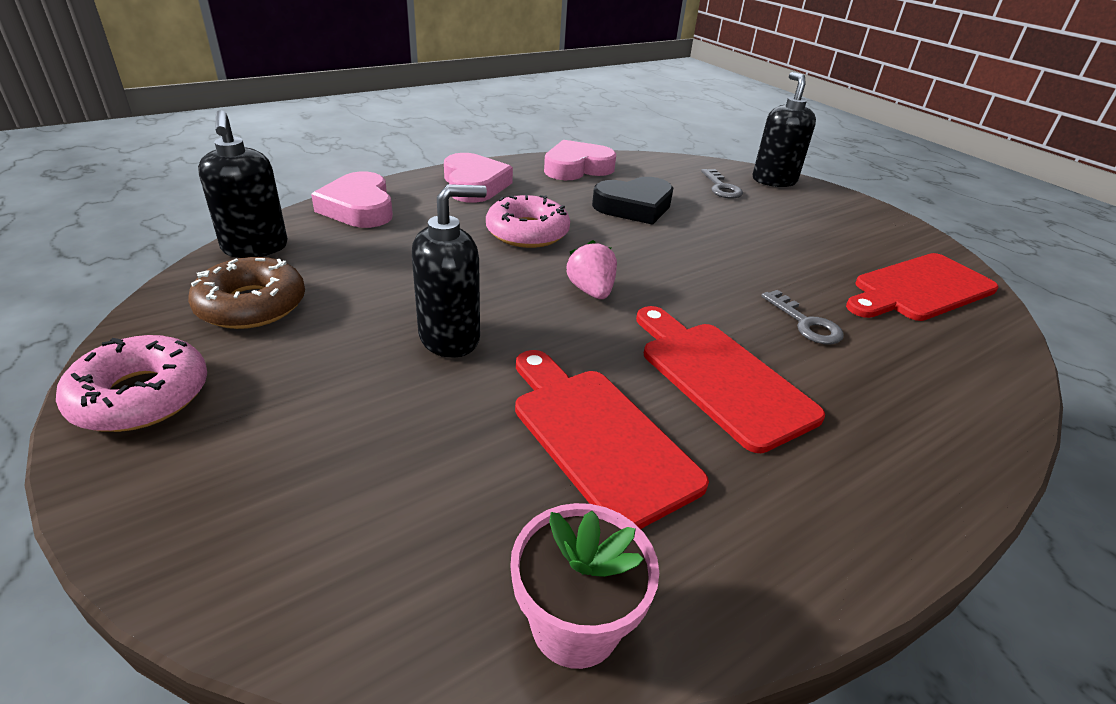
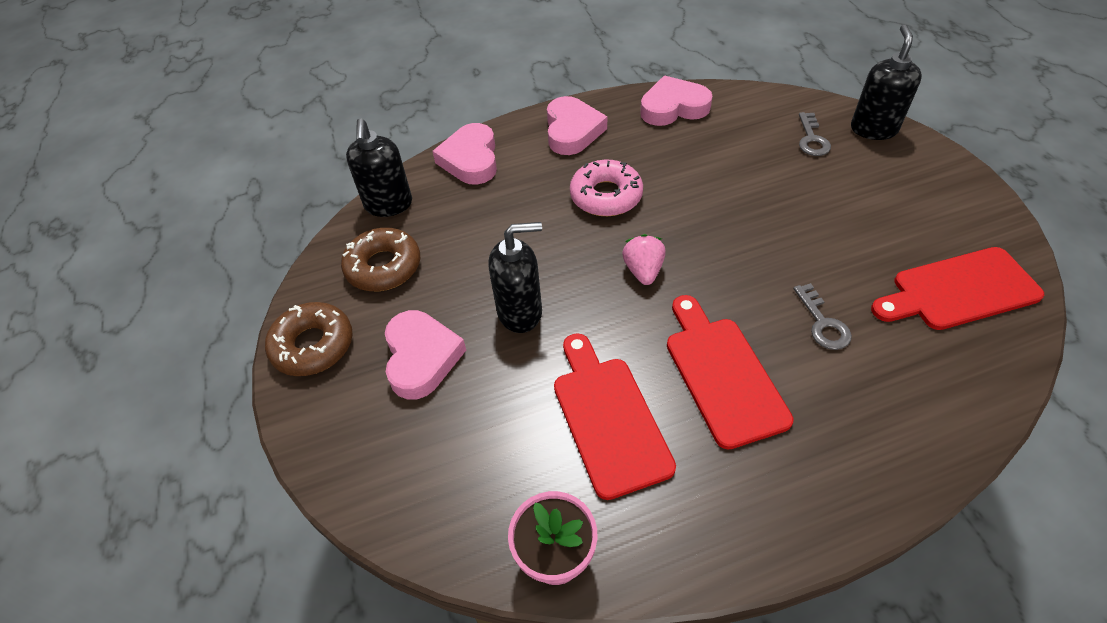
camera: 20 degrees right, 15 degrees up
pink donut [56,335,207,432] -> brown donut [265,302,353,376]
black heart [592,177,673,225] -> none
none -> pink heart [385,310,466,399]

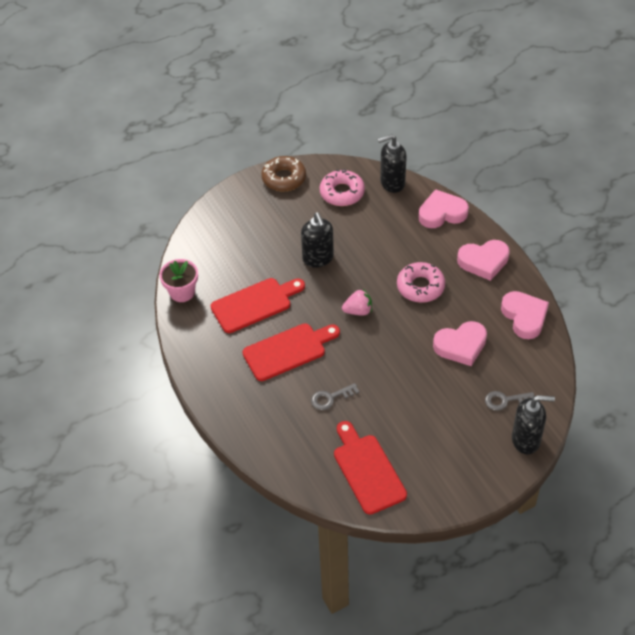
camera: 80 degrees right, 0 degrees up
brown donut [341,228,420,291] -> pink donut [319,169,365,206]
pink heart [385,310,466,399] -> pink heart moved to [433,321,487,366]

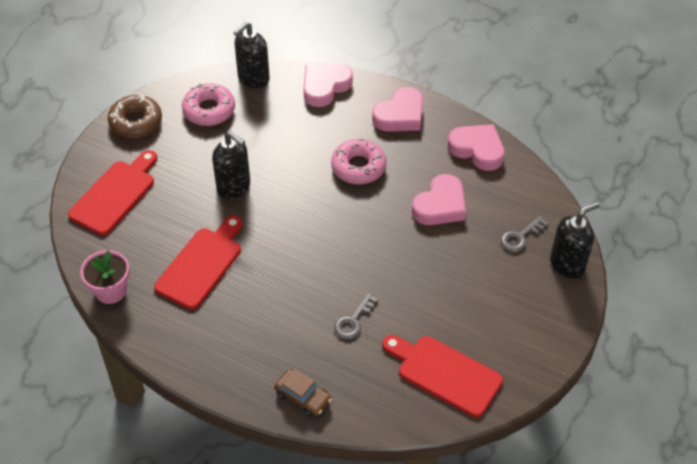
camera: 35 degrees left, 0 degrees up
red cutting board [242,323,340,381] -> red cutting board moved to [68,150,157,235]
pink strawberry [342,289,372,316] -> none
none -> brown car [274,368,332,417]

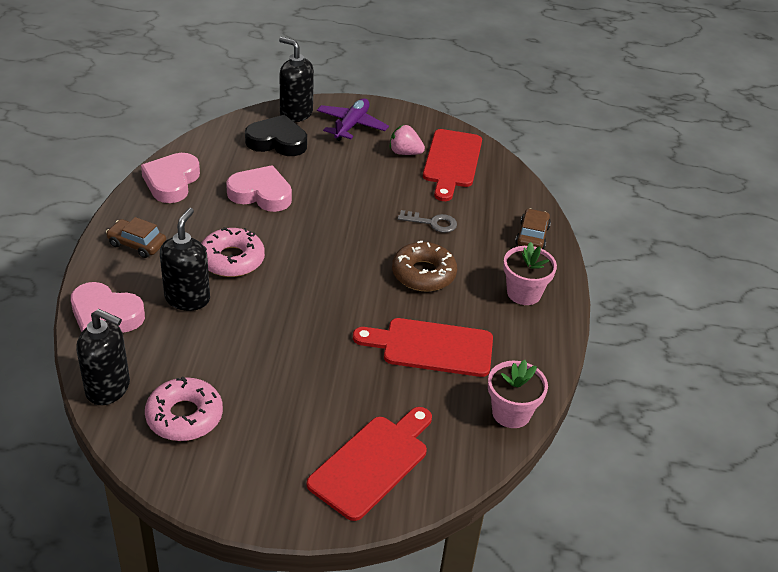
camera: 115 degrees left, 10 degrees down
red cutting board [68,150,157,235] -> red cutting board turned 120 degrees clockwise [307,407,432,521]
brown donut [108,95,162,138] -> brown donut moved to [392,241,457,292]
black soap dispenser [212,131,250,199] -> black soap dispenser moved to [160,208,210,311]
pink heart [372,87,423,132] -> brown car [106,217,166,258]
grey key [501,216,549,252] -> black heart [245,115,307,156]
none -> purple plane [317,98,389,141]
none -> pink strawberry [389,125,425,155]
none -> pink flower pot [503,242,557,305]

